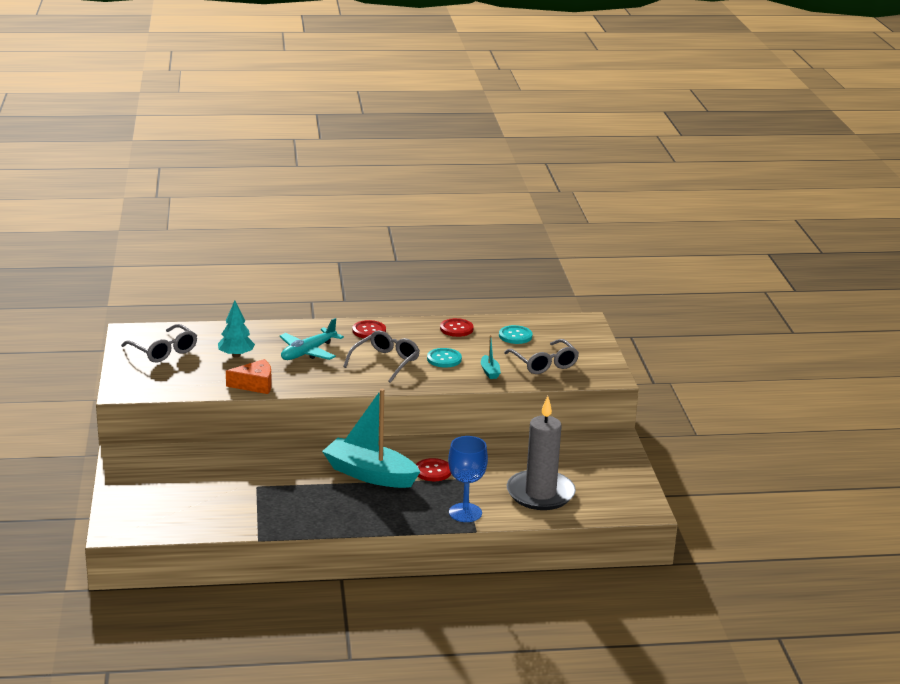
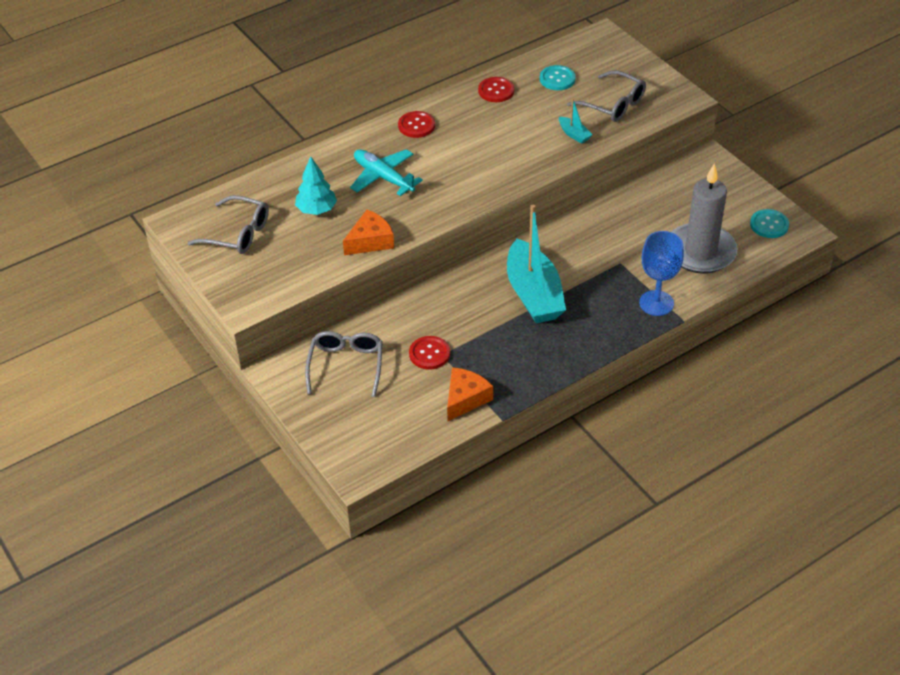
camera: 25 degrees left, 20 degrees up
turquoise plane [280,318,344,360] -> turquoise plane turned 120 degrees clockwise [350,149,423,196]
turquoise boat [322,389,420,488] -> turquoise boat turned 105 degrees counterclockwise [507,205,566,323]
grey glasses [343,330,420,383] -> grey glasses moved to [305,331,383,397]
red button [416,458,451,481] -> red button moved to [409,336,450,370]
turquoise button [427,348,462,368] -> turquoise button moved to [750,209,789,238]
none -> orange cheese [447,367,493,421]

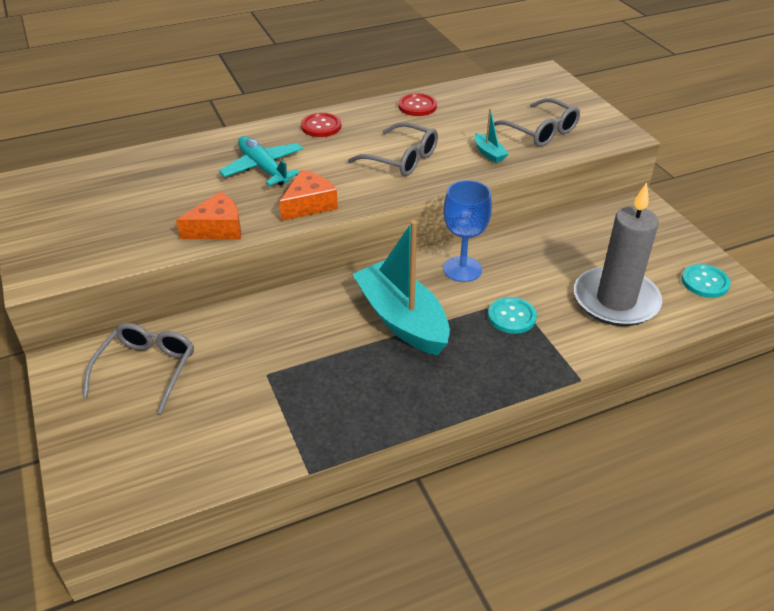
camera: 10 degrees right, 5 degrees down
grey glasses [188,195,269,254] -> grey glasses moved to [348,122,438,176]
turquoise tree [295,156,337,215] -> none
red button [409,336,450,370] -> none
orange cheese [447,367,493,421] -> orange cheese moved to [279,170,338,221]
turquoise boat [507,205,566,323] -> turquoise boat turned 150 degrees clockwise [352,220,450,356]
turquoise button [540,65,576,90] -> turquoise button moved to [488,297,537,334]
blue goblet [639,231,684,316] -> blue goblet moved to [443,180,492,282]

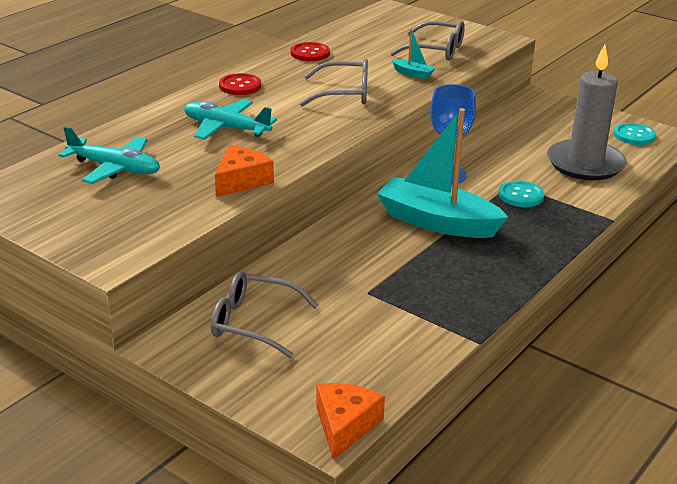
camera: 30 degrees left, 10 degrees down
grey glasses [83,323,194,414] -> grey glasses turned 60 degrees counterclockwise [211,271,318,358]
orange cheese [279,170,338,221] -> orange cheese moved to [316,383,385,460]
none -> turquoise plane [58,126,160,184]

